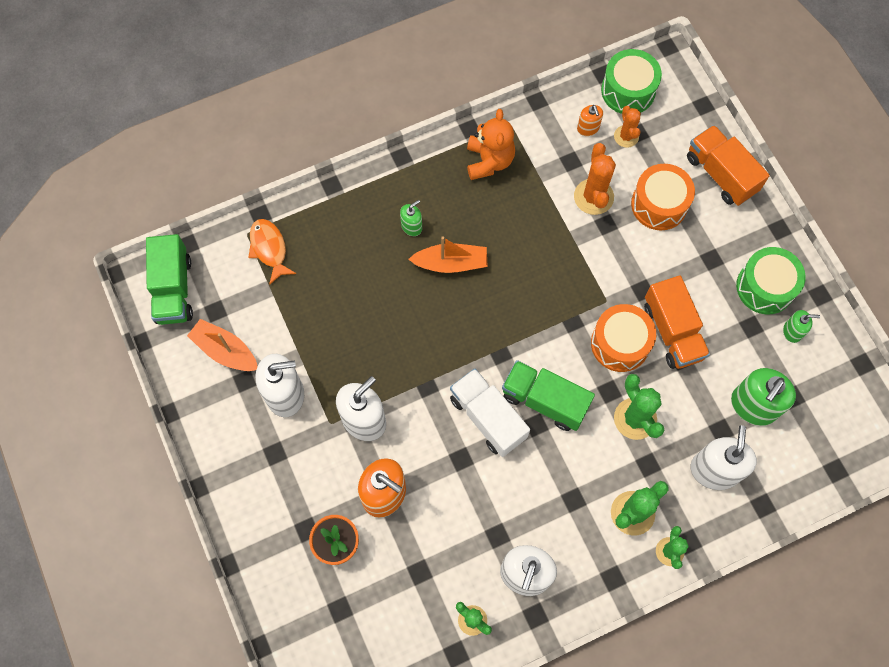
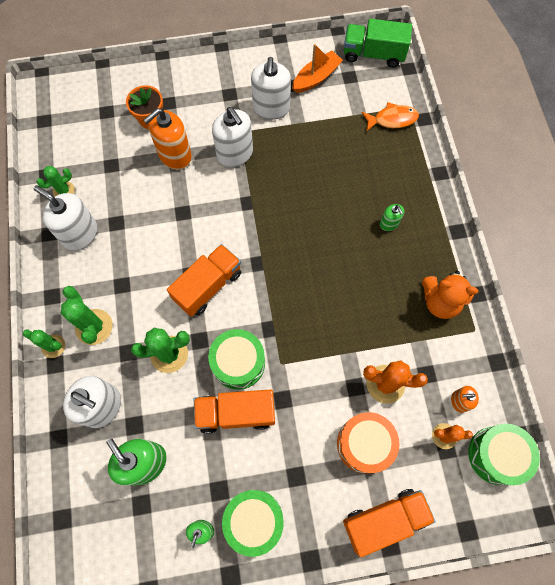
camera: 105 degrees right, 0 degrees up
orange boat [408,236,488,273] -> none
white truck [450,368,530,457] -> none
green truck [502,360,595,431] -> orange truck [167,244,241,317]
orange drum [591,304,656,372] -> green drum [208,329,265,390]

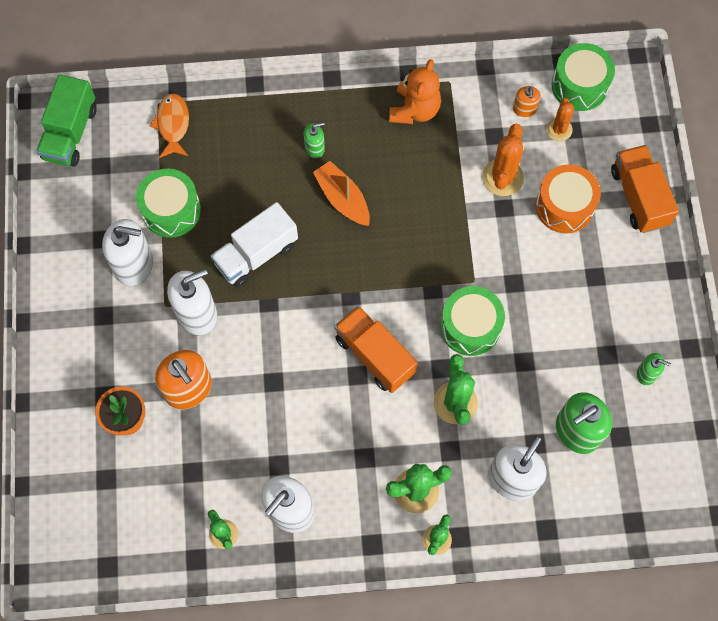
camera: 85 degrees left, 0 degrees up
orange truck [194,389,275,434] -> none
green drum [222,490,284,557] -> green drum moved to [136,169,201,238]
orange boat [292,44,343,93] -> orange boat moved to [313,161,370,226]
none -> white truck [211,202,298,287]

